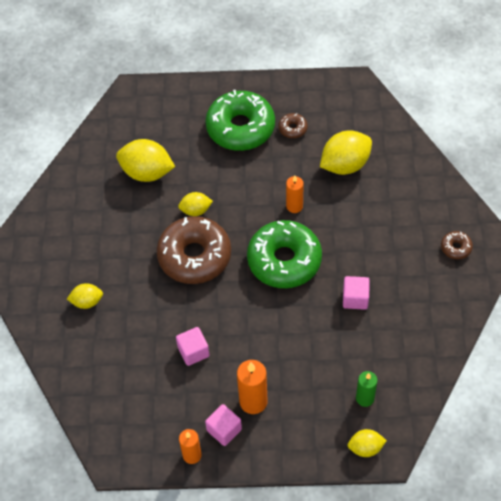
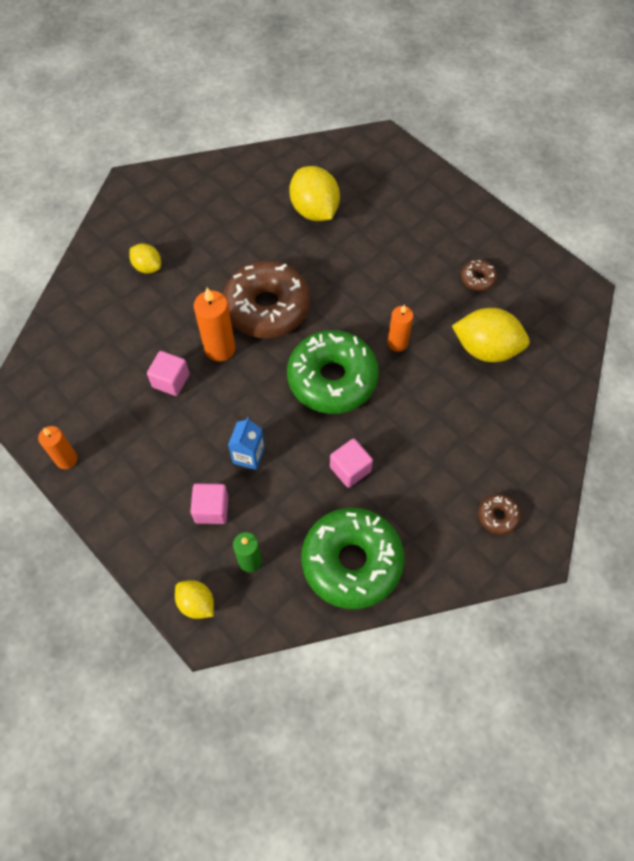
camera: 45 degrees right, 5 degrees up
yellow lemon [178,192,213,216] -> none
green donut [205,90,275,151] -> green donut moved to [302,508,404,609]
pink cube [205,404,242,446] -> pink cube moved to [190,483,228,524]
orange candle [237,360,268,414] -> orange candle moved to [194,288,235,362]
none -> blue carton [228,417,265,470]

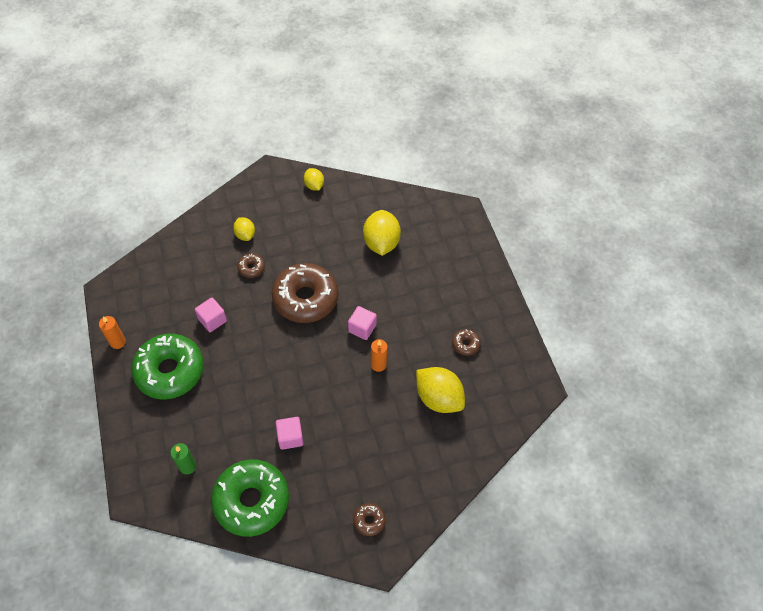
camera: 25 degrees right, 5 degrees down
yellow lemon [175,580,214,619] -> yellow lemon moved to [304,168,324,191]
pink cube [190,483,228,524] -> pink cube moved to [348,306,377,340]
orange candle [194,288,235,362] -> none
blue carton [228,417,265,470] -> none
green donut [287,330,379,414] -> green donut moved to [131,334,204,399]
none -> brown donut [237,253,265,278]

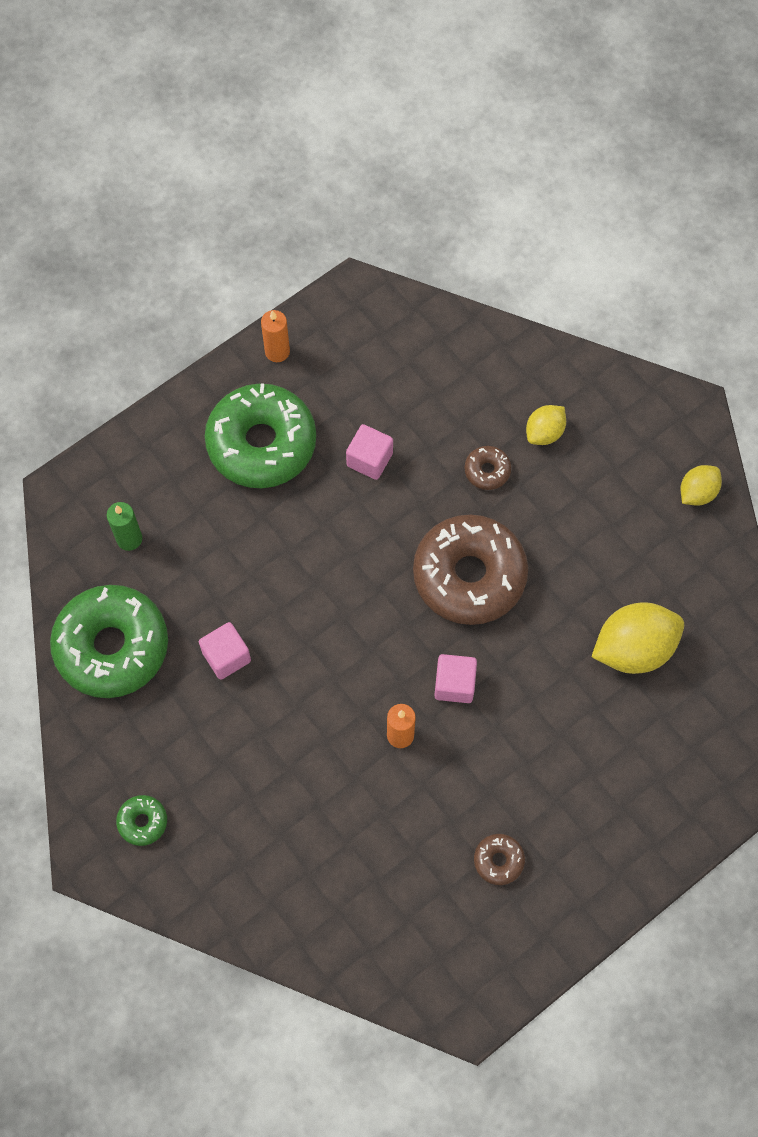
camera: 70 degrees right, 10 degrees up
brown donut [353,503,386,536] -> green donut [116,795,167,846]
yellow lemon [416,367,465,413] -> none

